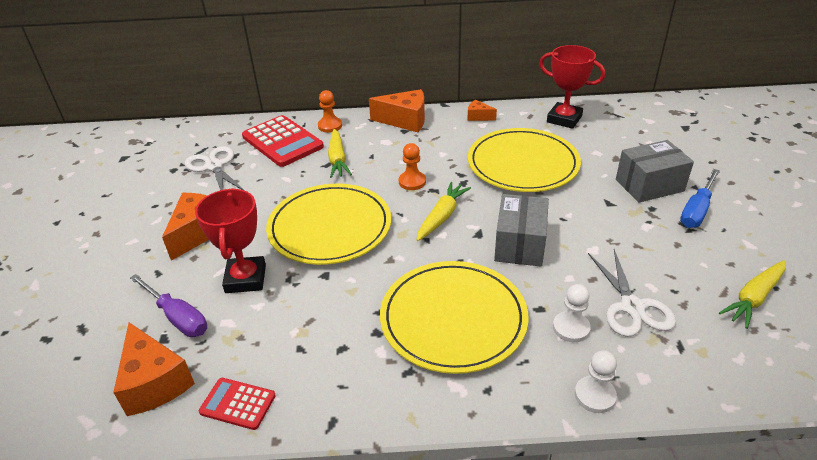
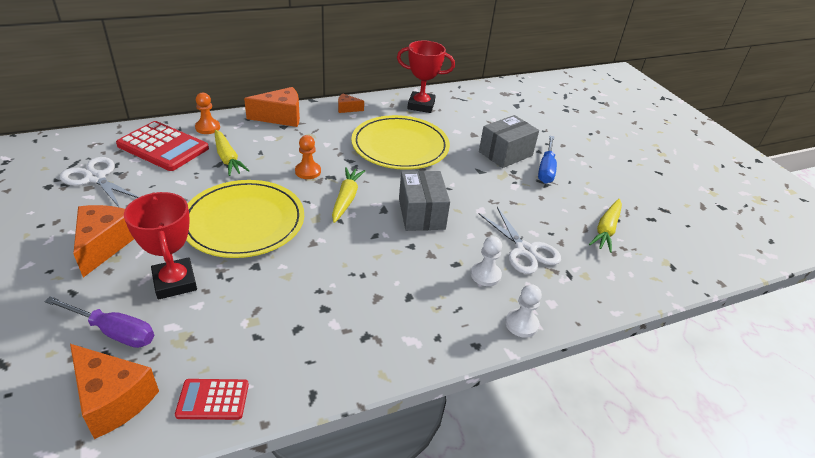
camera: 25 degrees left, 0 degrees up
yellow plate [380,261,529,374] -> none

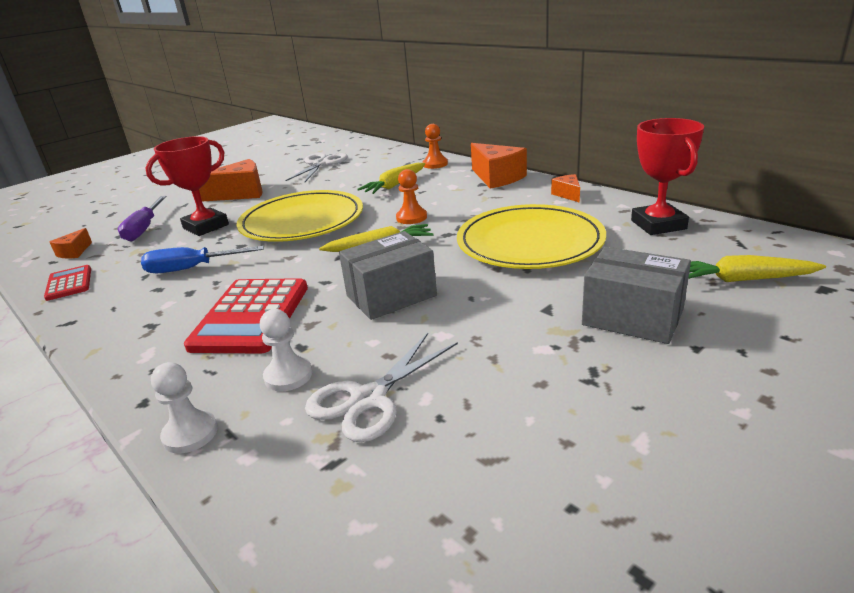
camera: 75 degrees right, 10 degrees down
orange cheese [70,344,159,439] -> orange cheese [50,228,92,258], size x0.52
red calculator [116,121,209,171] -> red calculator moved to [184,278,308,353]
blue screwdriver [538,136,557,184] -> blue screwdriver moved to [141,246,264,273]
yellow carrot [589,199,622,253] -> yellow carrot moved to [688,255,826,282]

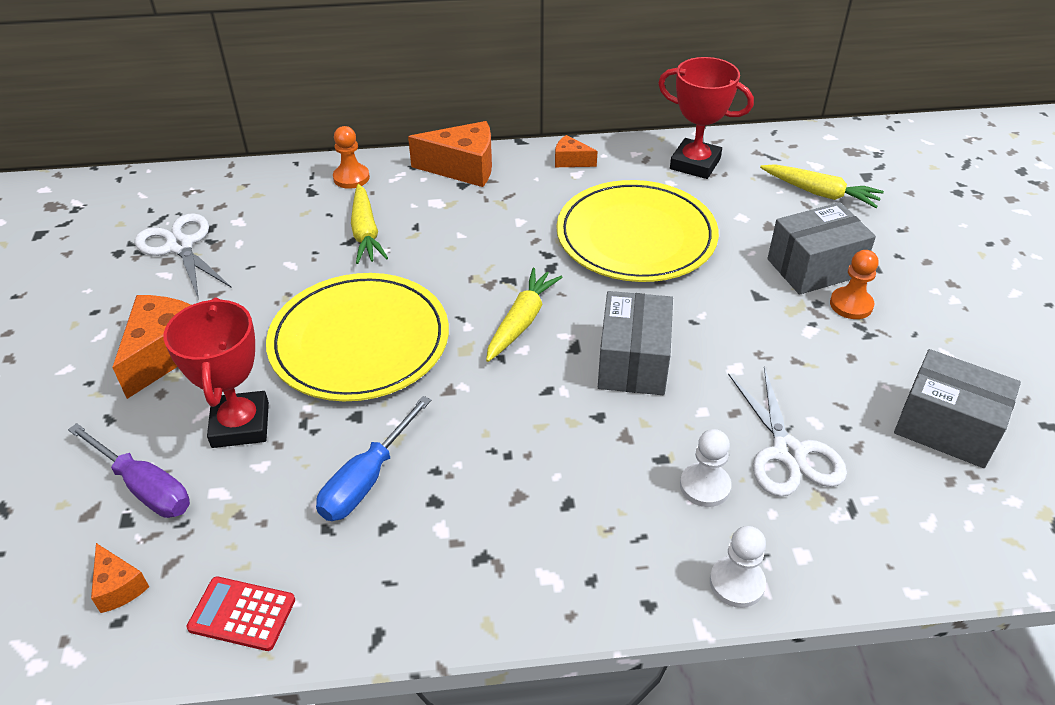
camera: 55 degrees left, 15 degrees up
red calculator [184,278,308,353] -> none
orange pawn [396,169,427,224] -> orange pawn moved to [830,250,879,319]
yellow carrot [688,255,826,282] -> yellow carrot turned 105 degrees counterclockwise [760,164,884,208]
none -> grey box [894,349,1021,468]

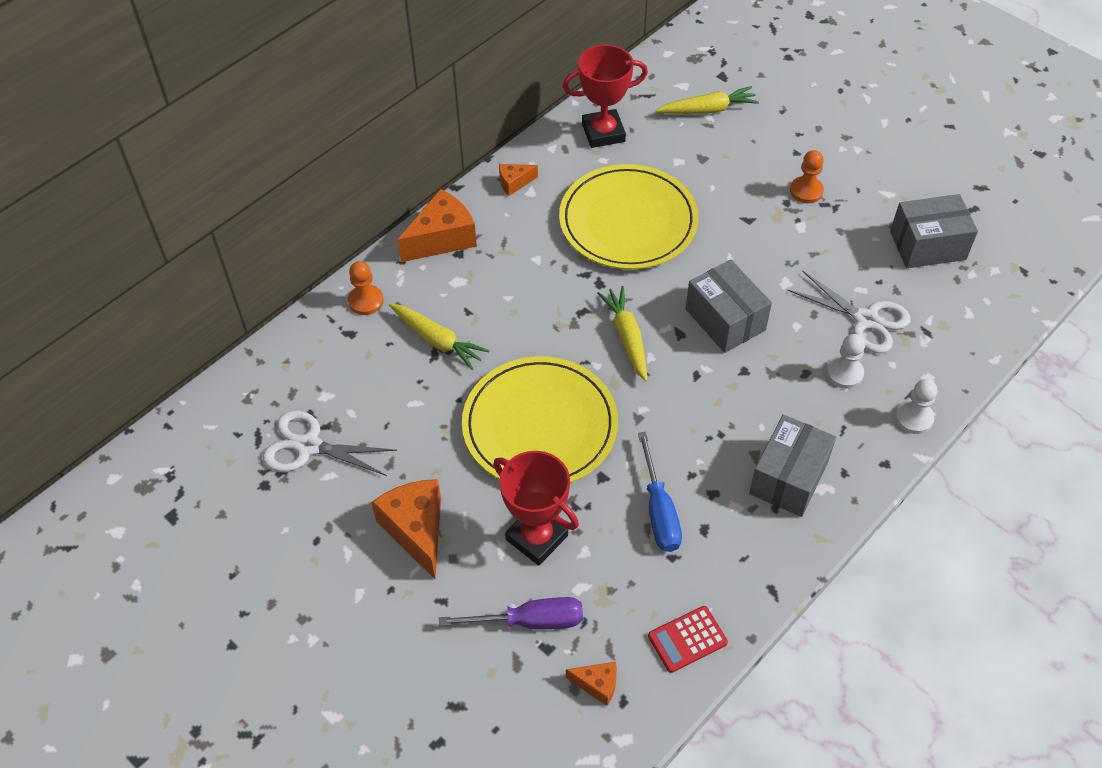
camera: 40 degrees left, 10 degrees up
grey box [767,202,876,295] -> grey box moved to [749,415,836,517]

